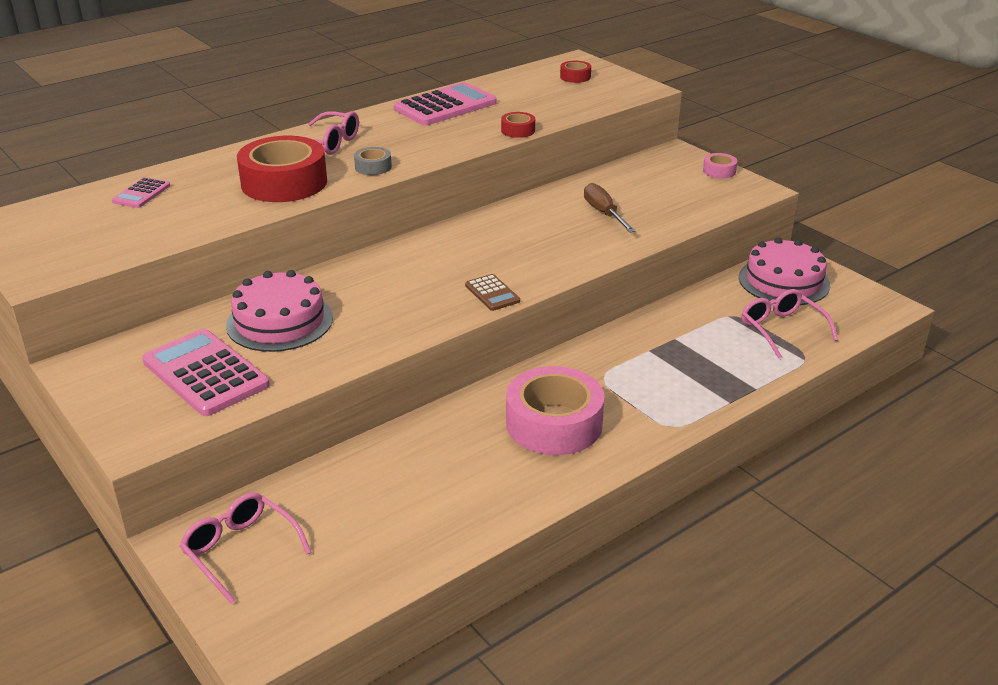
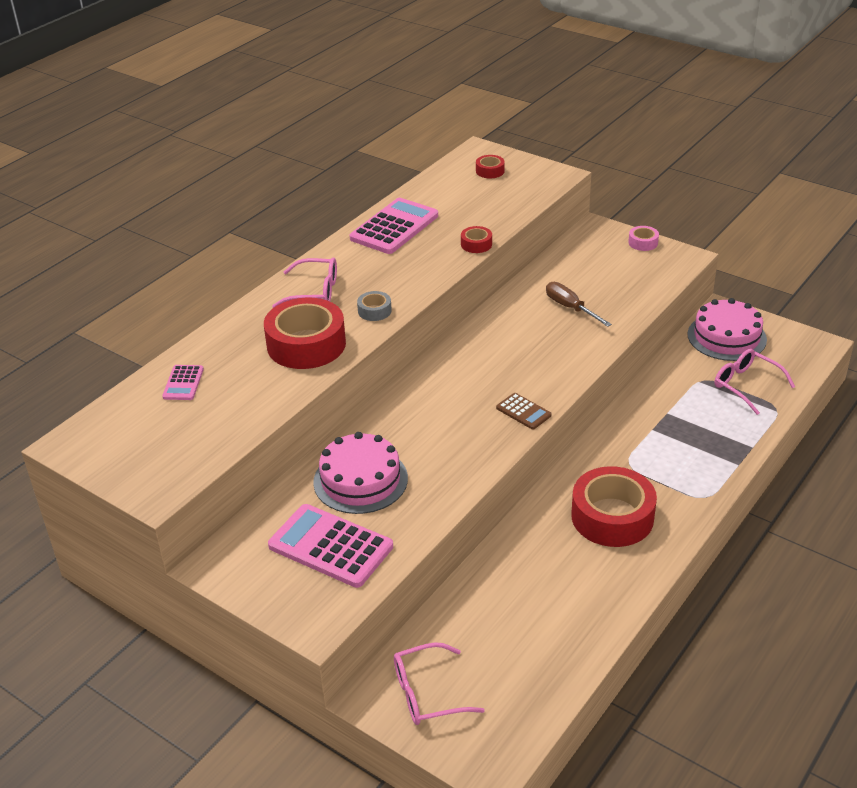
camera: 15 degrees left, 5 degrees up
pink glasses [180,493,311,604] -> pink glasses turned 45 degrees counterclockwise [394,642,485,725]
pink tape [506,366,605,455] -> red tape [571,466,657,547]

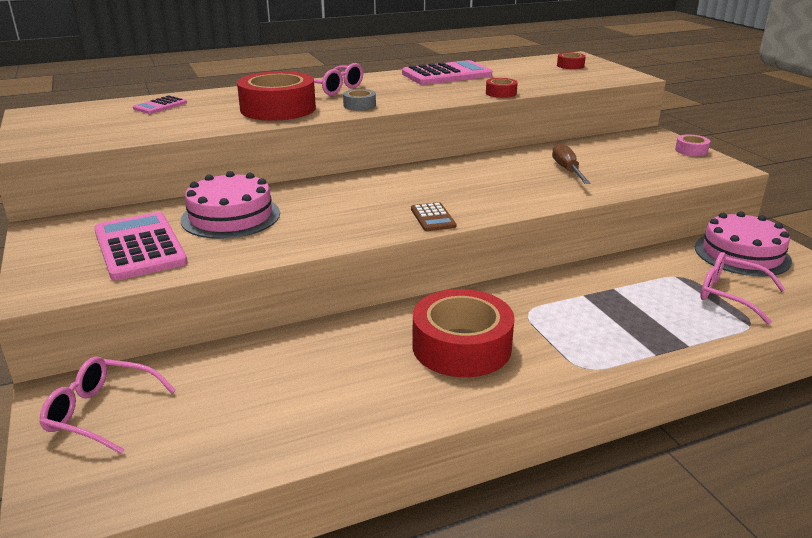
camera: 30 degrees right, 10 degrees down
pink glasses [715,349,795,415] -> pink glasses turned 45 degrees counterclockwise [700,252,786,324]

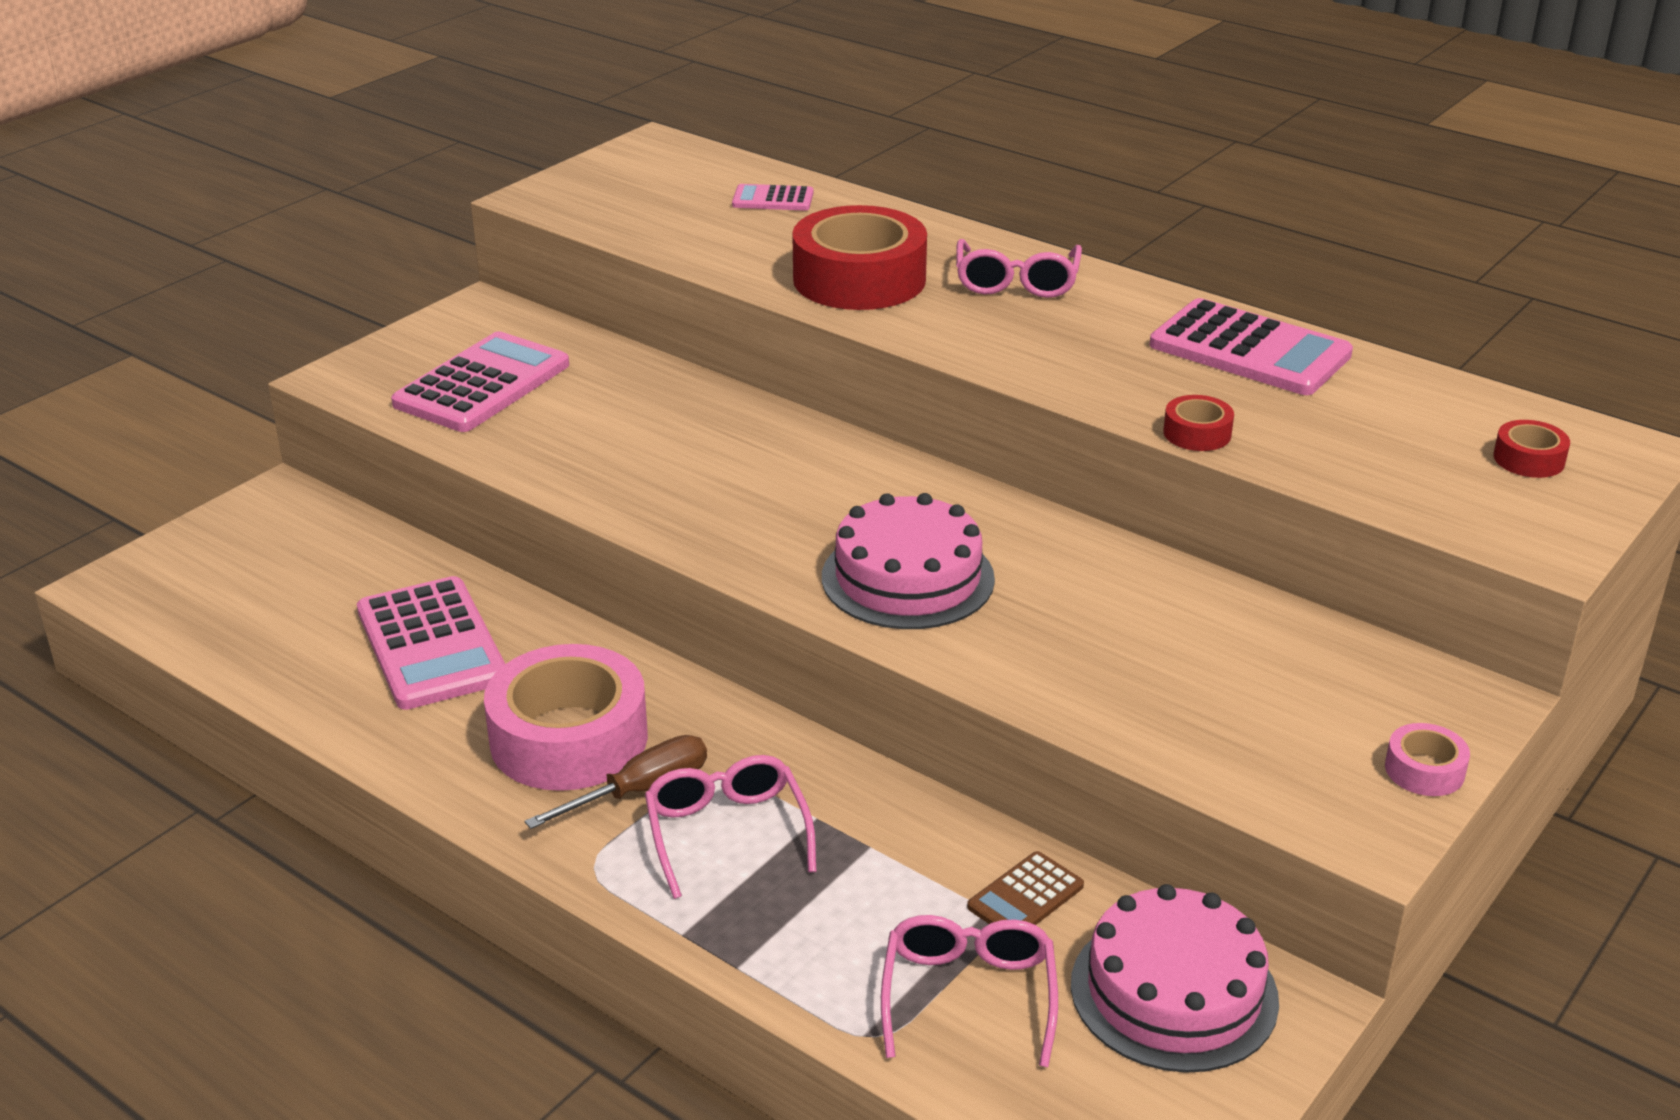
camera: 60 degrees right, 5 degrees up
pink glasses [39,356,176,454] -> pink glasses moved to [645,755,816,899]
pink cake [181,171,280,239] -> pink cake moved to [822,493,995,629]
grey tape [343,89,376,111] -> none
brown calculator [411,202,456,231] -> brown calculator moved to [967,851,1084,925]
red tape [412,289,515,377] -> pink tape [484,644,648,791]
brown screwdriver [552,143,590,184] -> brown screwdriver moved to [524,735,707,829]
none -> pink calculator [357,576,505,710]

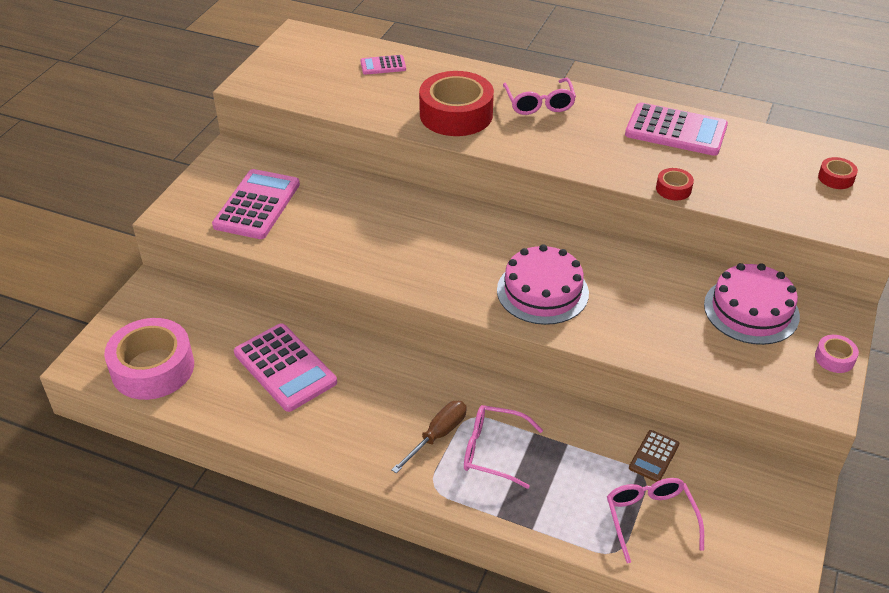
camera: 15 degrees left, 10 degrees up
pink tape [484,644,648,791] -> pink tape moved to [104,318,194,400]
pink glasses [645,755,816,899] -> pink glasses turned 45 degrees counterclockwise [464,405,543,489]
pink cake [1071,884,1279,1073] -> pink cake moved to [704,263,800,345]

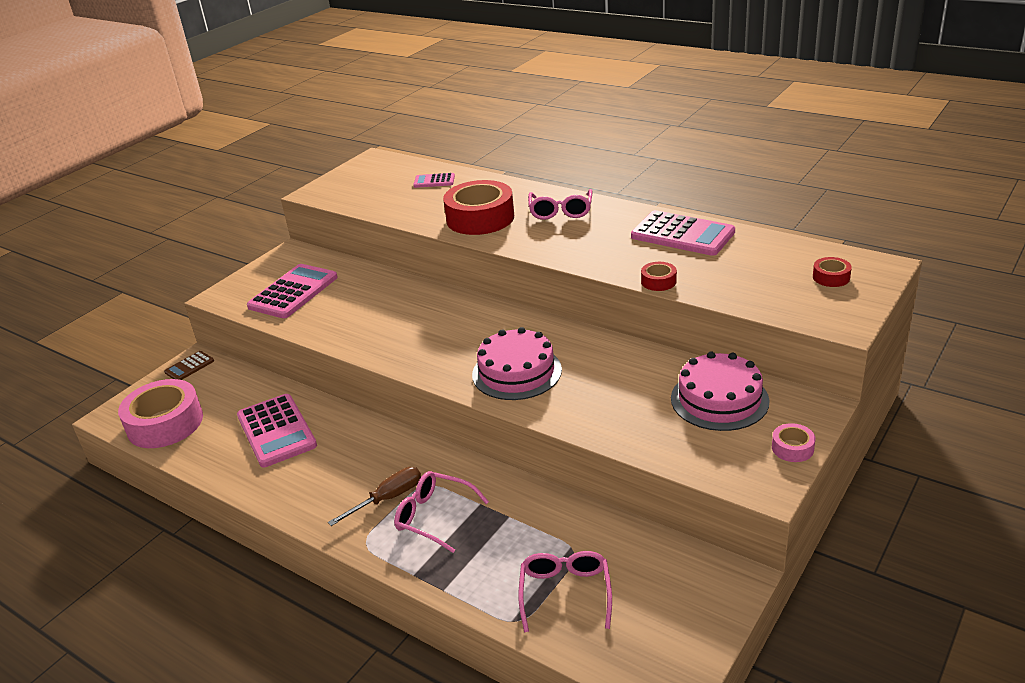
camera: 15 degrees right, 10 degrees down
brown calculator [629,430,680,482] -> brown calculator moved to [164,351,214,380]

